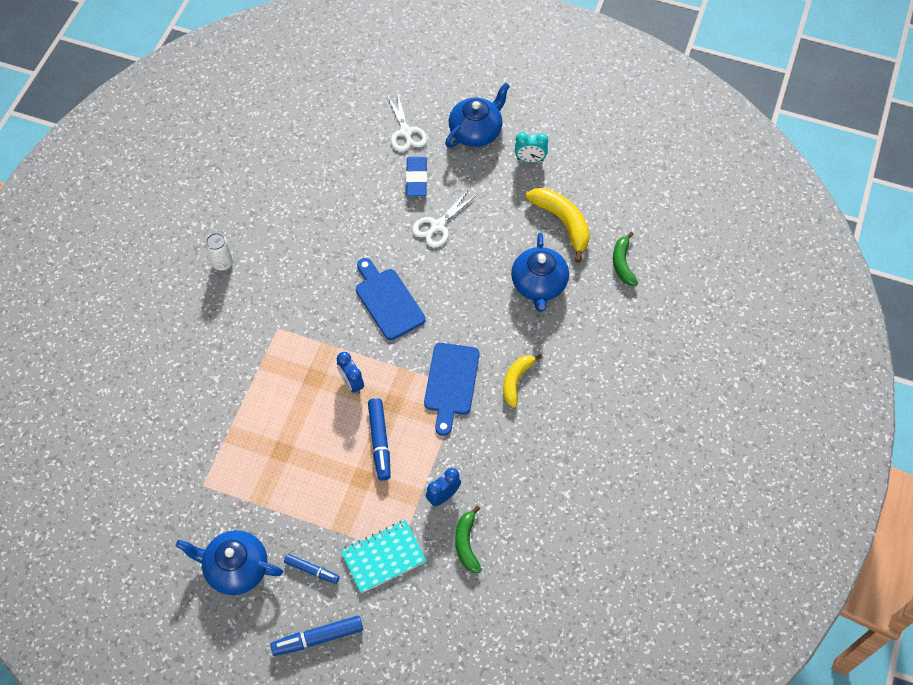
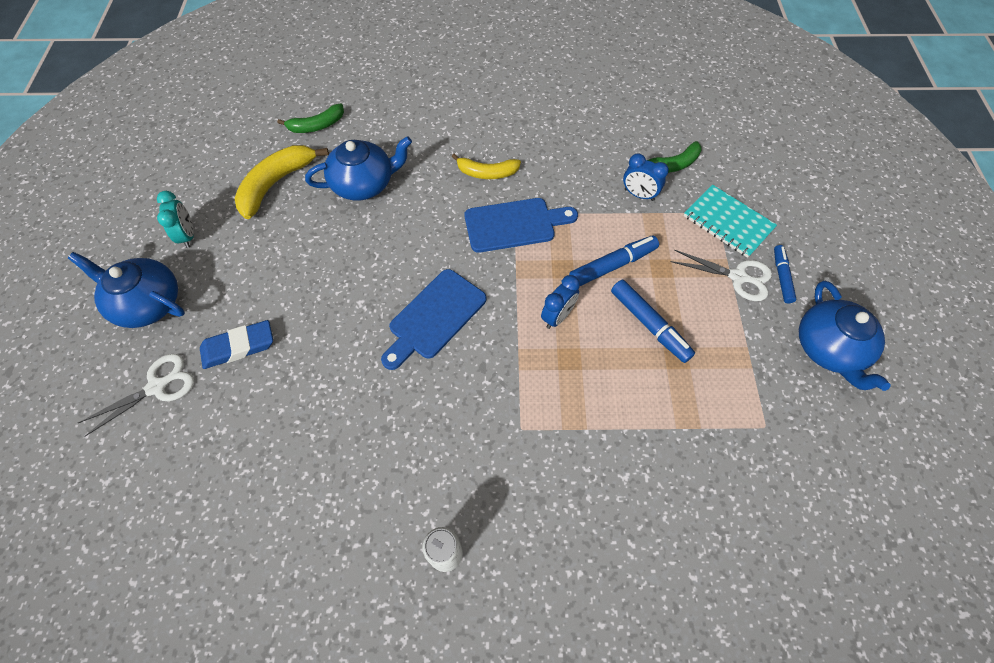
camera: 110 degrees left, 0 degrees up
blue marker [271,616,363,656] -> blue marker moved to [611,280,695,363]
white scissors [412,189,477,248] -> white scissors moved to [670,249,772,301]

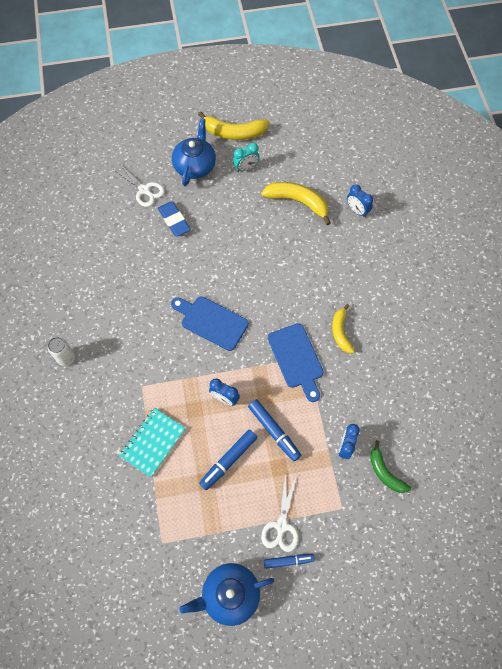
camera: 80 degrees right, 5 degrees up
green banana [277,104,344,133] -> blue clock [347,184,373,217]
blue teapot [305,136,412,201] -> none
turquoise notebook [684,185,777,258] -> turquoise notebook moved to [119,408,186,477]
none -> yellow banana [198,111,269,140]

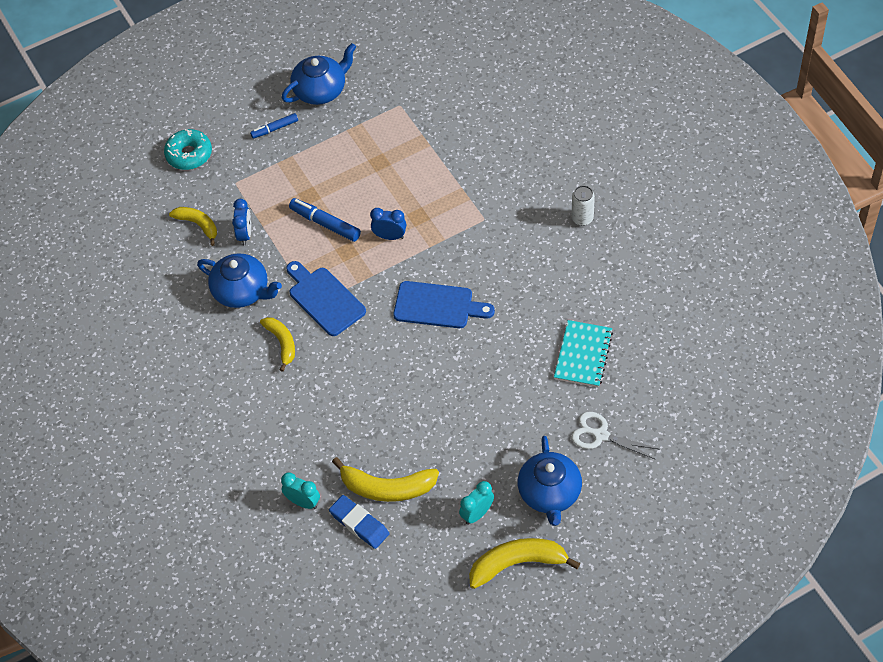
camera: 165 degrees right, 10 degrees down
turquoise notebook [119,408,186,477] -> turquoise notebook moved to [554,320,613,387]
blue eraser [158,201,191,236] -> blue eraser moved to [329,495,389,549]
blue marker [199,430,257,490] -> none
white scissors [261,473,299,552] -> none
blue clock [347,184,373,217] -> turquoise clock [281,472,320,509]
green banana [370,440,411,493] -> yellow banana [169,207,217,246]
none -> turquoise donut [164,129,212,170]
none -> blue teapot [197,254,282,308]

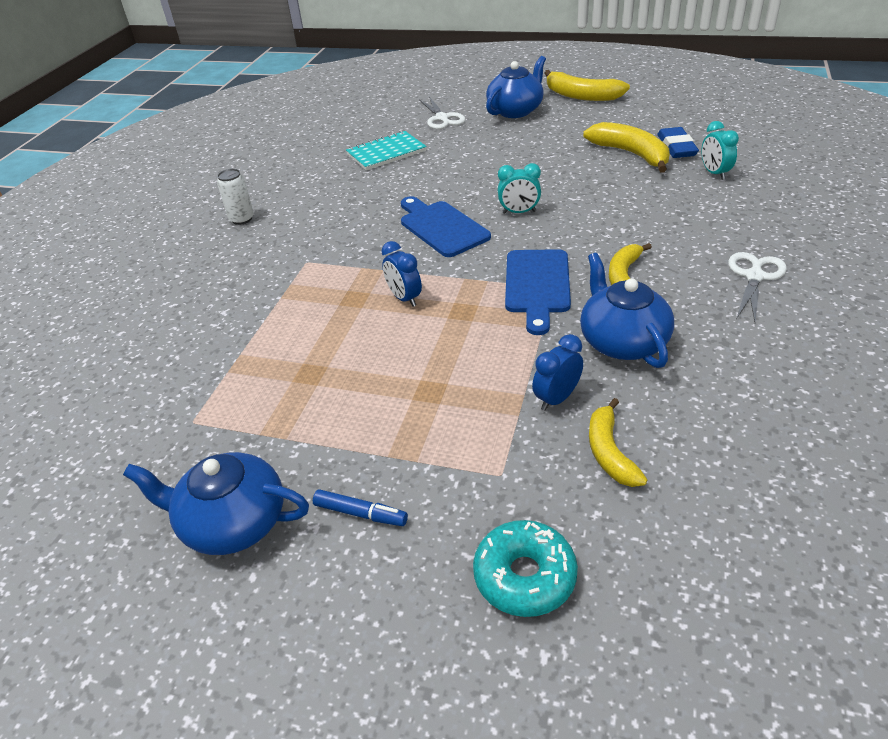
camera: 135 degrees left, 15 degrees down
blue marker [289,198,361,242] -> none
turquoise clock [459,481,494,525] -> turquoise clock moved to [498,163,541,214]
none -> white scissors [728,252,787,322]

